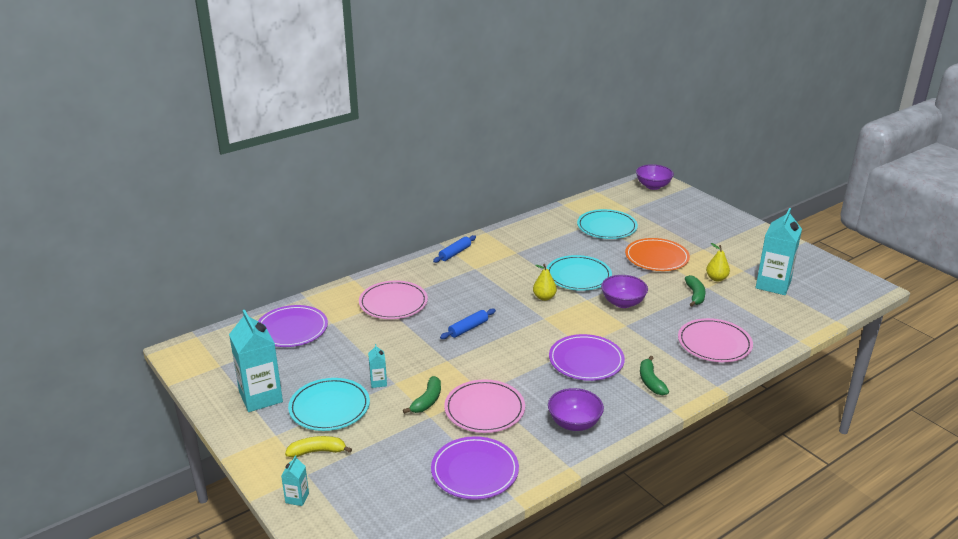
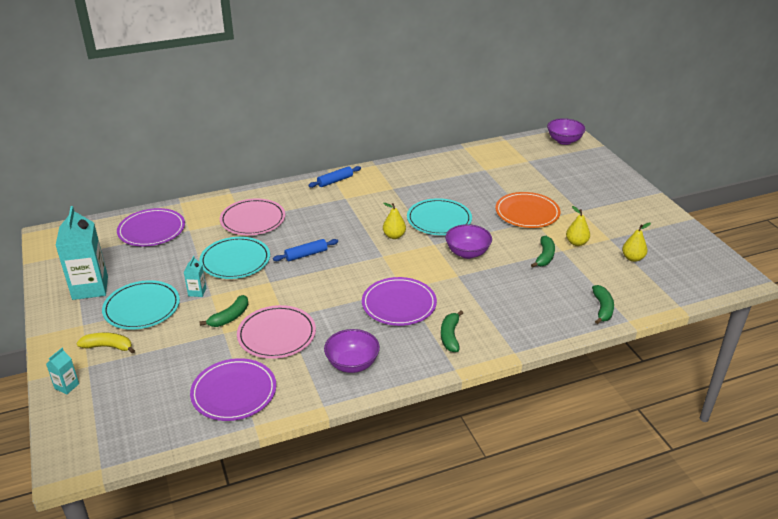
camera: 15 degrees right, 5 degrees up
turquoise plate [577,209,638,239] -> turquoise plate moved to [199,237,270,279]
pink plate [678,318,753,362] -> none
turquoise carton [756,208,802,295] -> yellow pear [622,223,651,262]
none -> green banana [592,285,614,324]

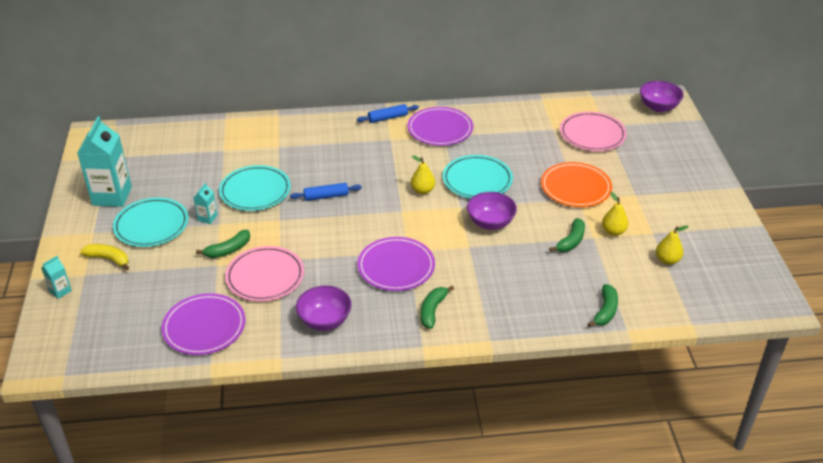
camera: 15 degrees right, 5 degrees up
purple plate [117,208,185,247] -> purple plate moved to [407,107,473,146]
pink plate [220,198,285,235] -> pink plate moved to [560,112,627,151]

